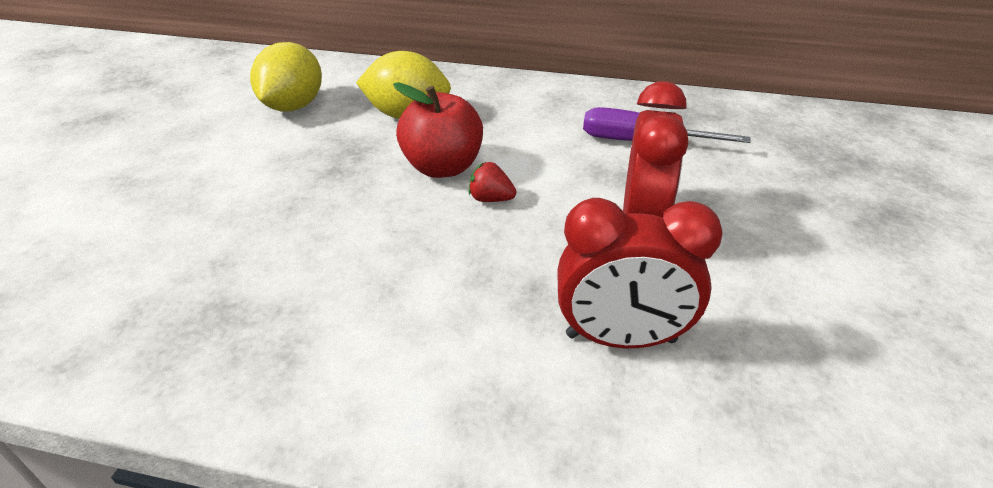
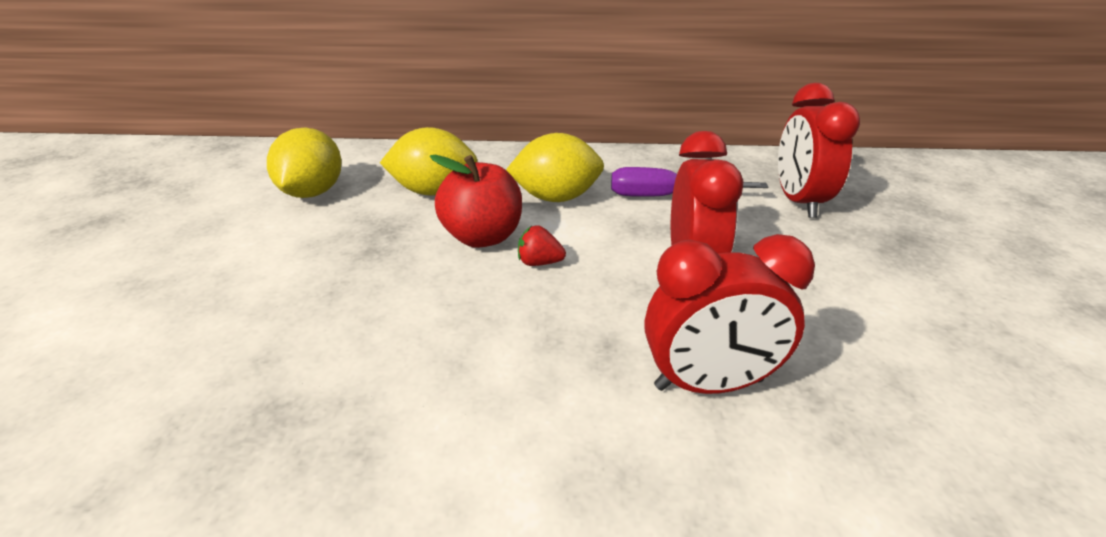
camera: 10 degrees left, 5 degrees down
none -> yellow lemon [506,133,604,202]
none -> red clock [778,83,860,218]

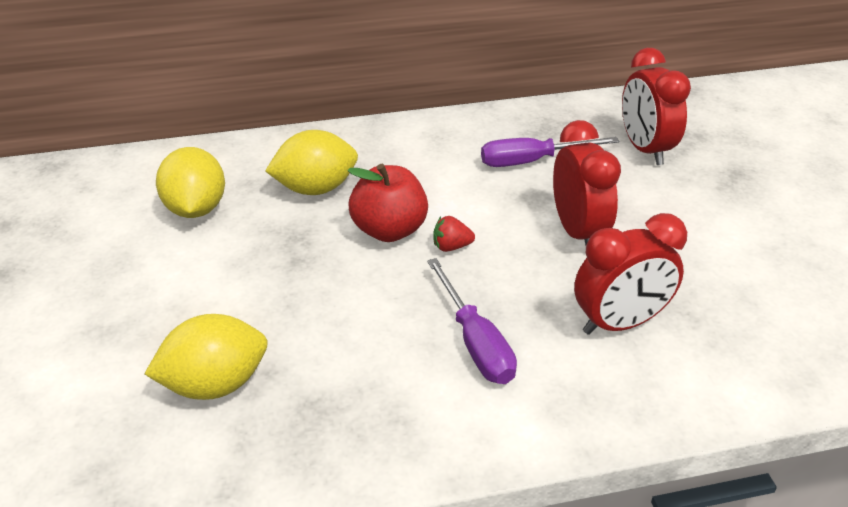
camera: 15 degrees left, 5 degrees up
yellow lemon [506,133,604,202] -> yellow lemon moved to [145,314,268,400]
none -> purple screwdriver [427,258,517,384]

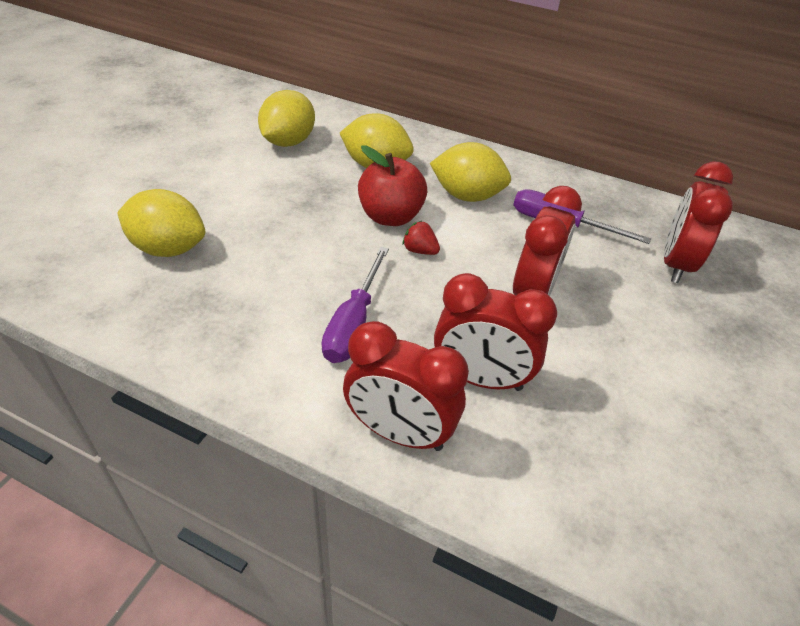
camera: 35 degrees right, 5 degrees up
none -> red clock [343,321,469,451]
none -> yellow lemon [430,142,511,202]

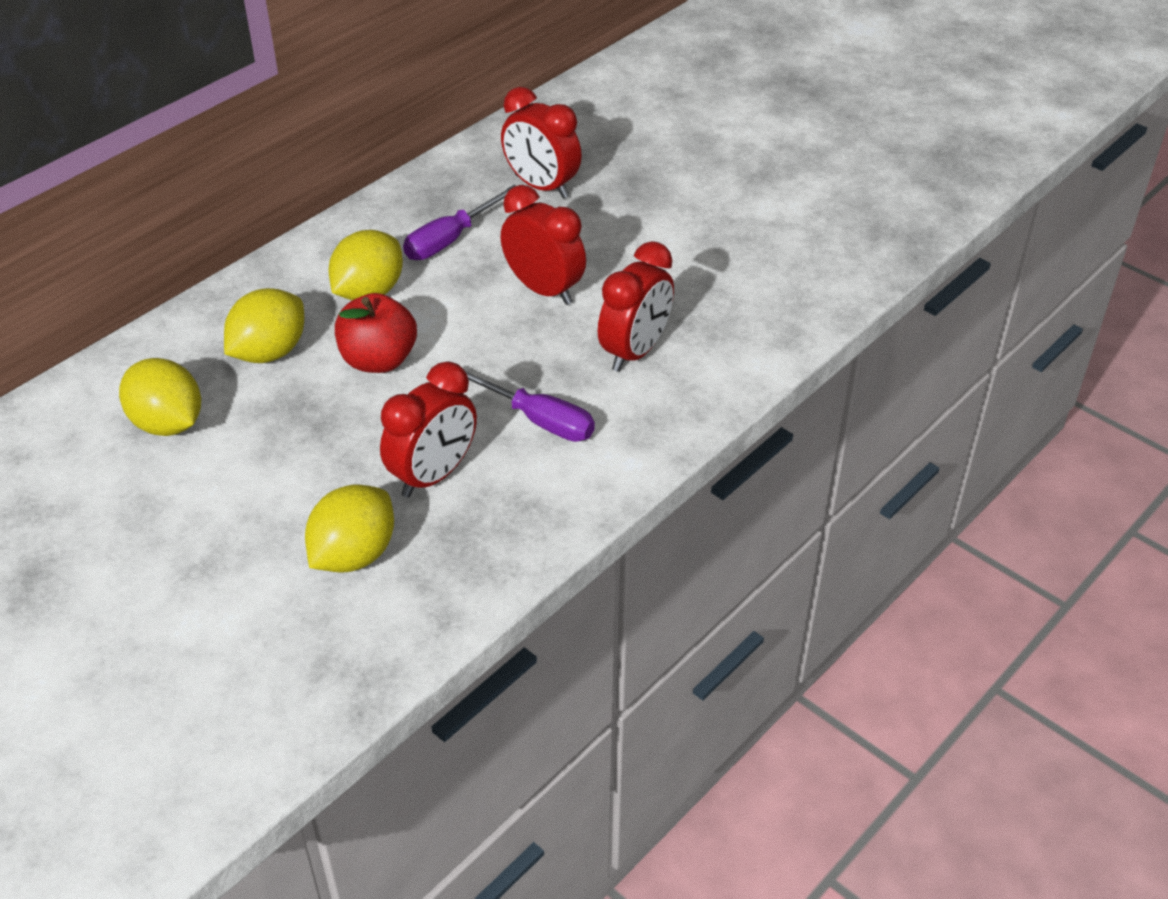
camera: 70 degrees left, 0 degrees up
red clock [343,321,469,451] -> red clock moved to [380,361,477,498]
red strawberry [402,221,440,255] -> none

